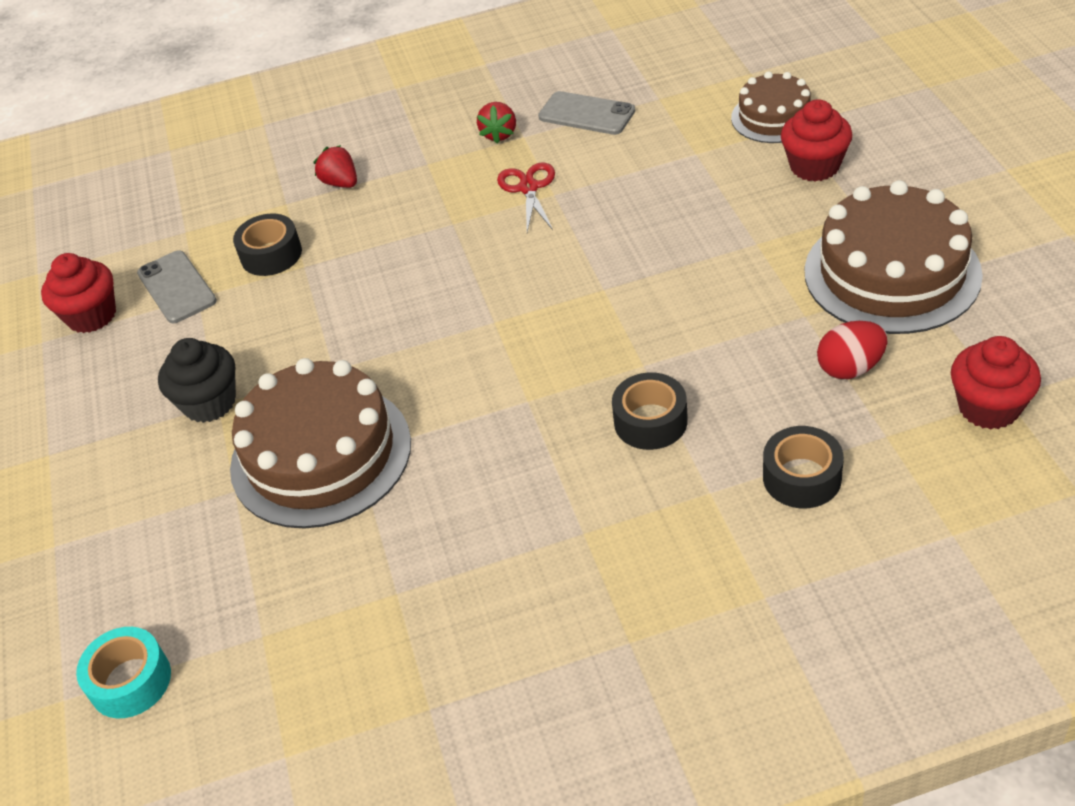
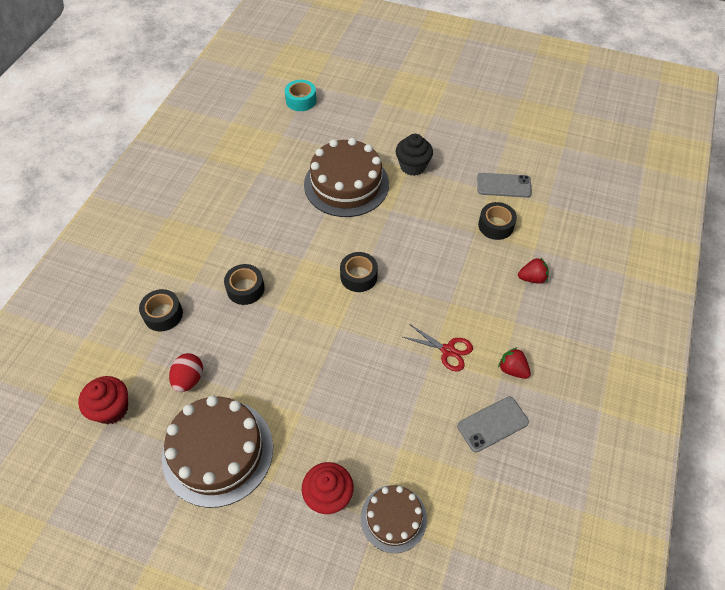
camera: 120 degrees right, 10 degrees up
red cupcake [41,253,116,333] -> none
none -> black tape [340,252,378,292]

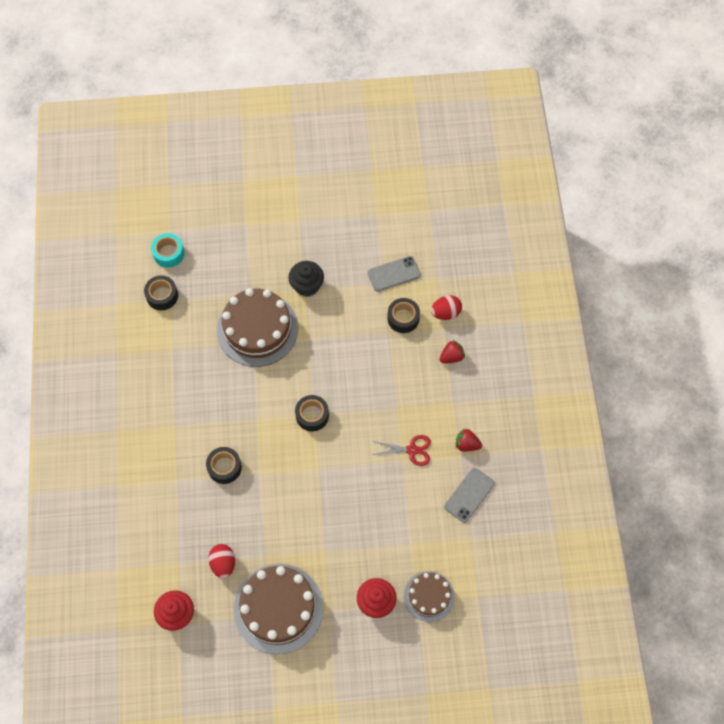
camera: 25 degrees left, 10 degrees up
black tape [139,289,183,331] -> black tape moved to [144,275,178,310]
none -> red egg [431,295,462,320]

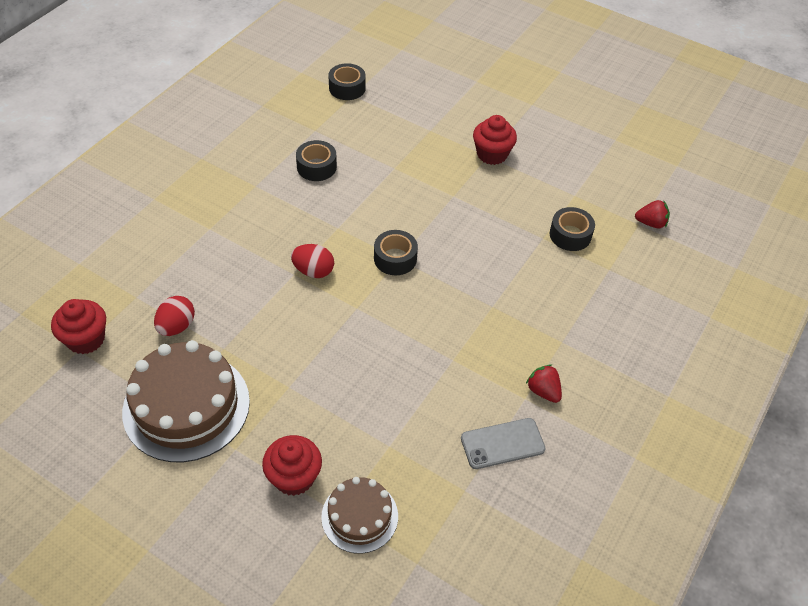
camera: 35 degrees right, 15 degrees down
turquoise tape [151,233,185,268] -> none
black tape [206,447,242,484] -> black tape moved to [296,140,337,181]
brown cake [217,288,298,367] -> none
black cupcake [288,261,324,297] -> red cupcake [473,115,517,165]
grey phone [368,256,421,292] -> none
red scissors [372,435,431,466] -> none
red egg [431,295,462,320] -> red egg moved to [291,244,334,278]
red strawberry [440,340,465,363] -> red strawberry moved to [635,200,670,228]

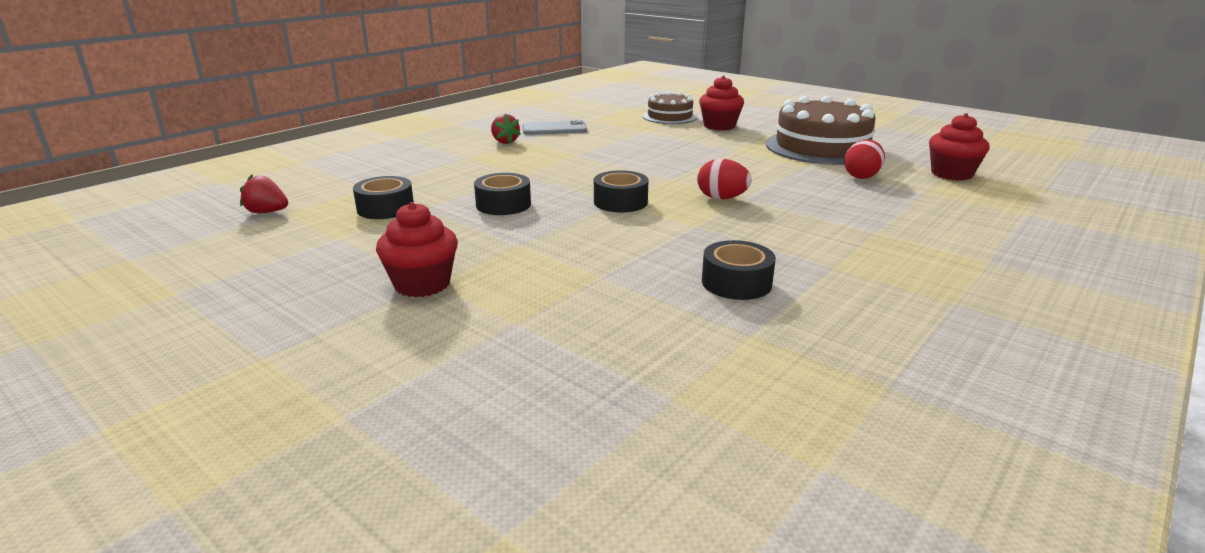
camera: 170 degrees left, 25 degrees down
black tape [329,63,366,100] -> black tape moved to [474,173,531,215]

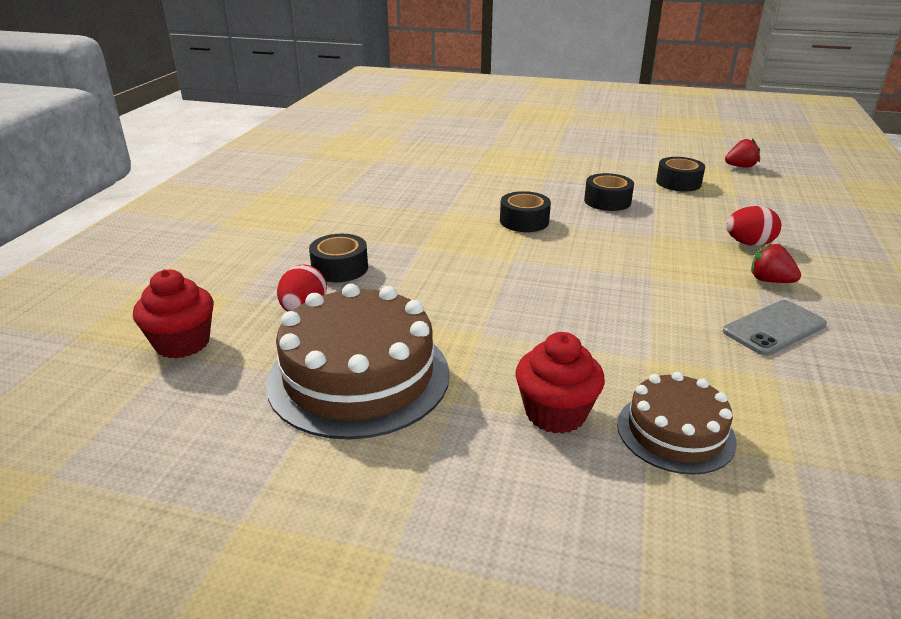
camera: 155 degrees right, 5 degrees up
red cupcake [376,202,458,297] -> none
red egg [697,159,752,200] -> red egg moved to [726,206,781,246]
black tape [702,240,776,300] -> black tape moved to [309,234,368,282]

